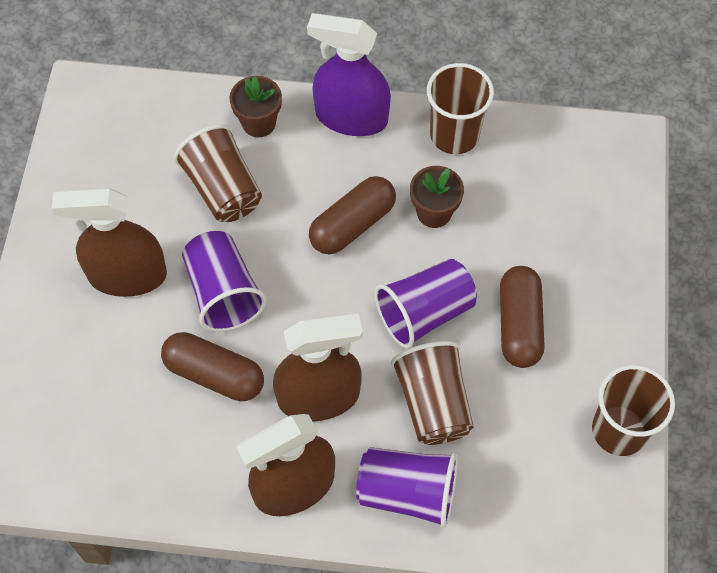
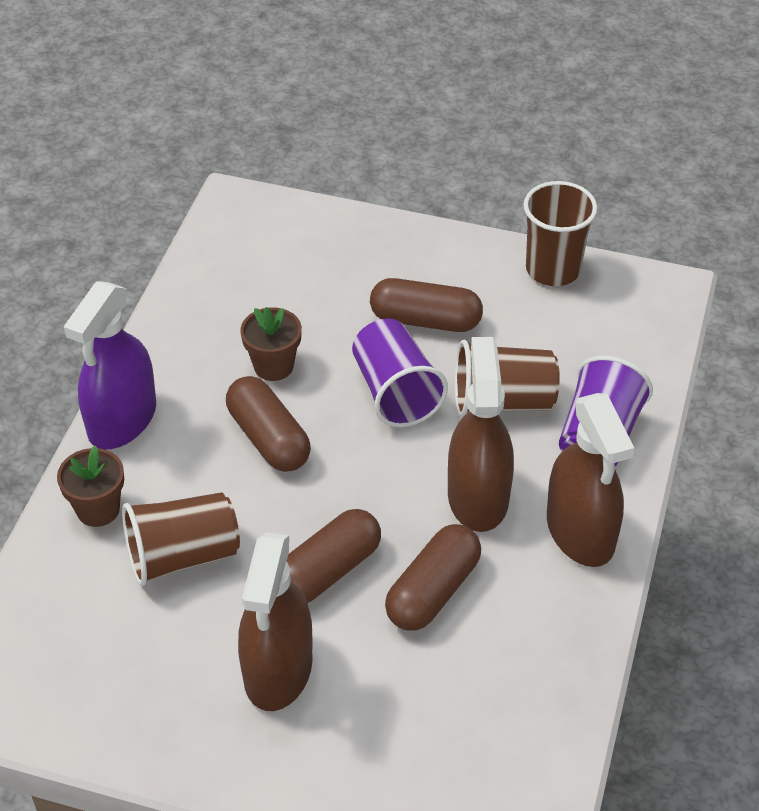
camera: 80 degrees left, 15 degrees down
purple cup [182,231,266,332] -> brown capsule [287,509,381,603]
brown cup [427,63,494,154] -> none

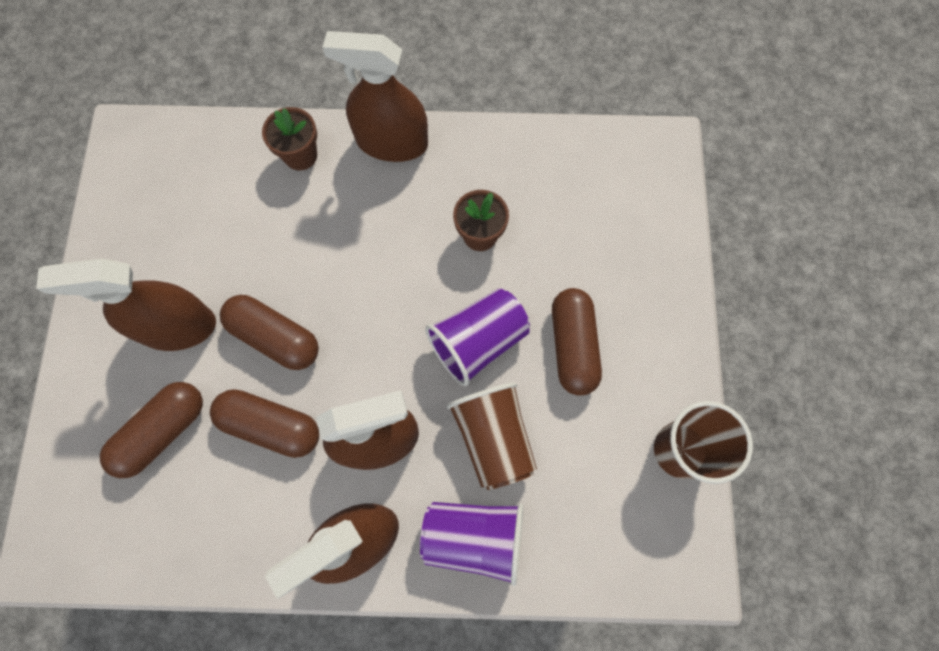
camera: 75 degrees right, 25 degrees up
purple spray bottle [64,281,156,449] -> brown spray bottle [322,31,428,162]
brown cup [122,492,240,586] -> none
brown capsule [226,376,311,472] -> brown capsule moved to [100,382,203,478]

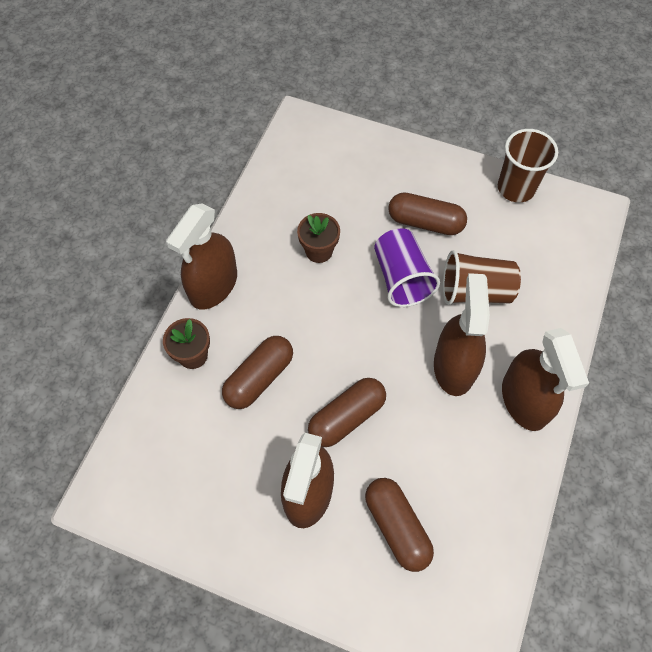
camera: 70 degrees left, 10 degrees down
brown capsule [210,389,319,458] -> brown capsule moved to [222,336,293,409]
purple cup [420,502,523,586] -> none

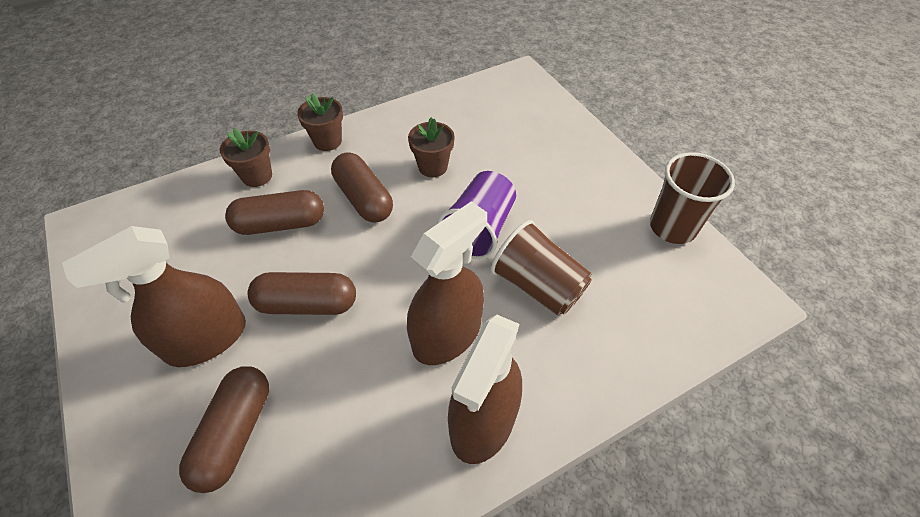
camera: 40 degrees right, 10 degrees down
brown spray bottle [166,203,237,310] -> brown flower pot [297,93,343,151]
brown capsule [388,192,467,235] -> brown capsule moved to [331,153,393,223]

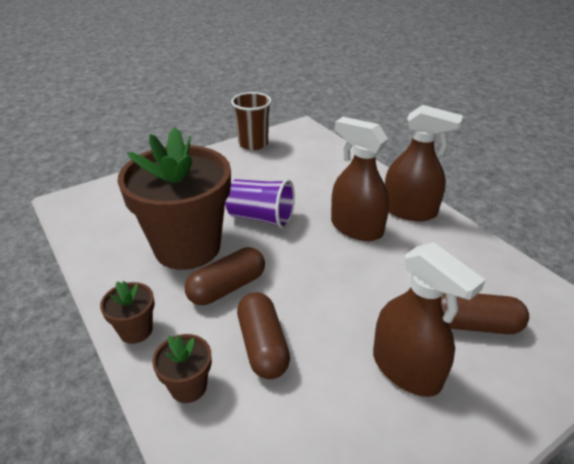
camera: 95 degrees left, 15 degrees down
brown capsule [247,272,356,315] -> none
brown flower pot [408,117,455,177] -> brown flower pot [117,127,231,270], size x2.42
brown cup [491,220,592,316] -> none

